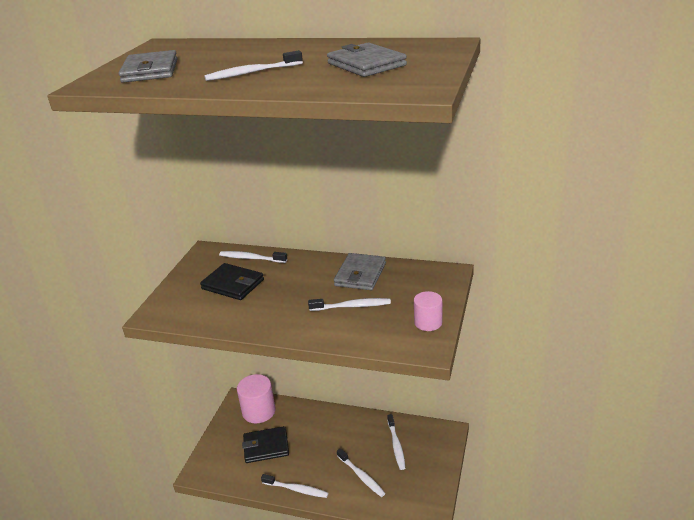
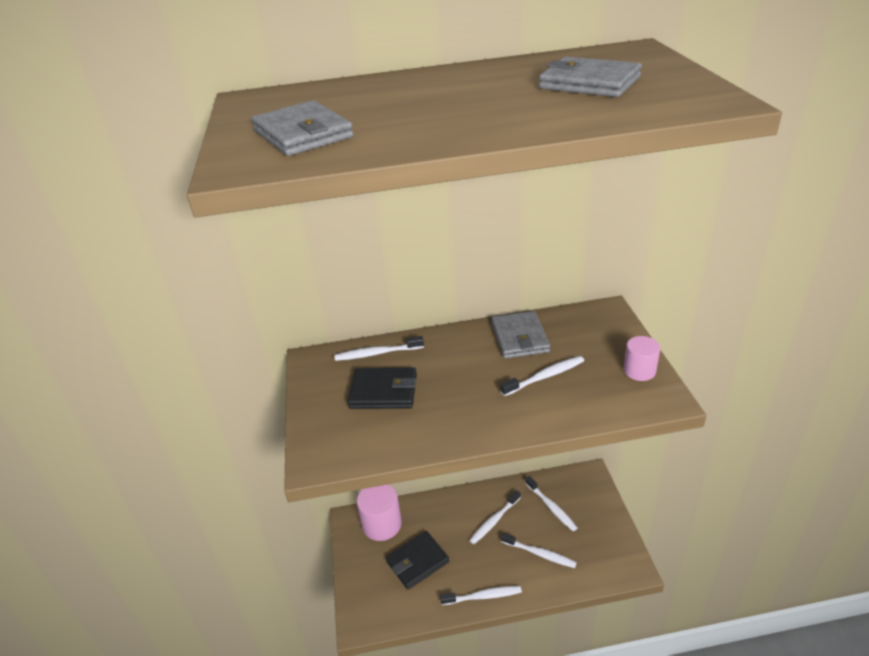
camera: 25 degrees left, 5 degrees up
white toothbrush [205,50,303,81] -> white toothbrush moved to [469,490,521,544]

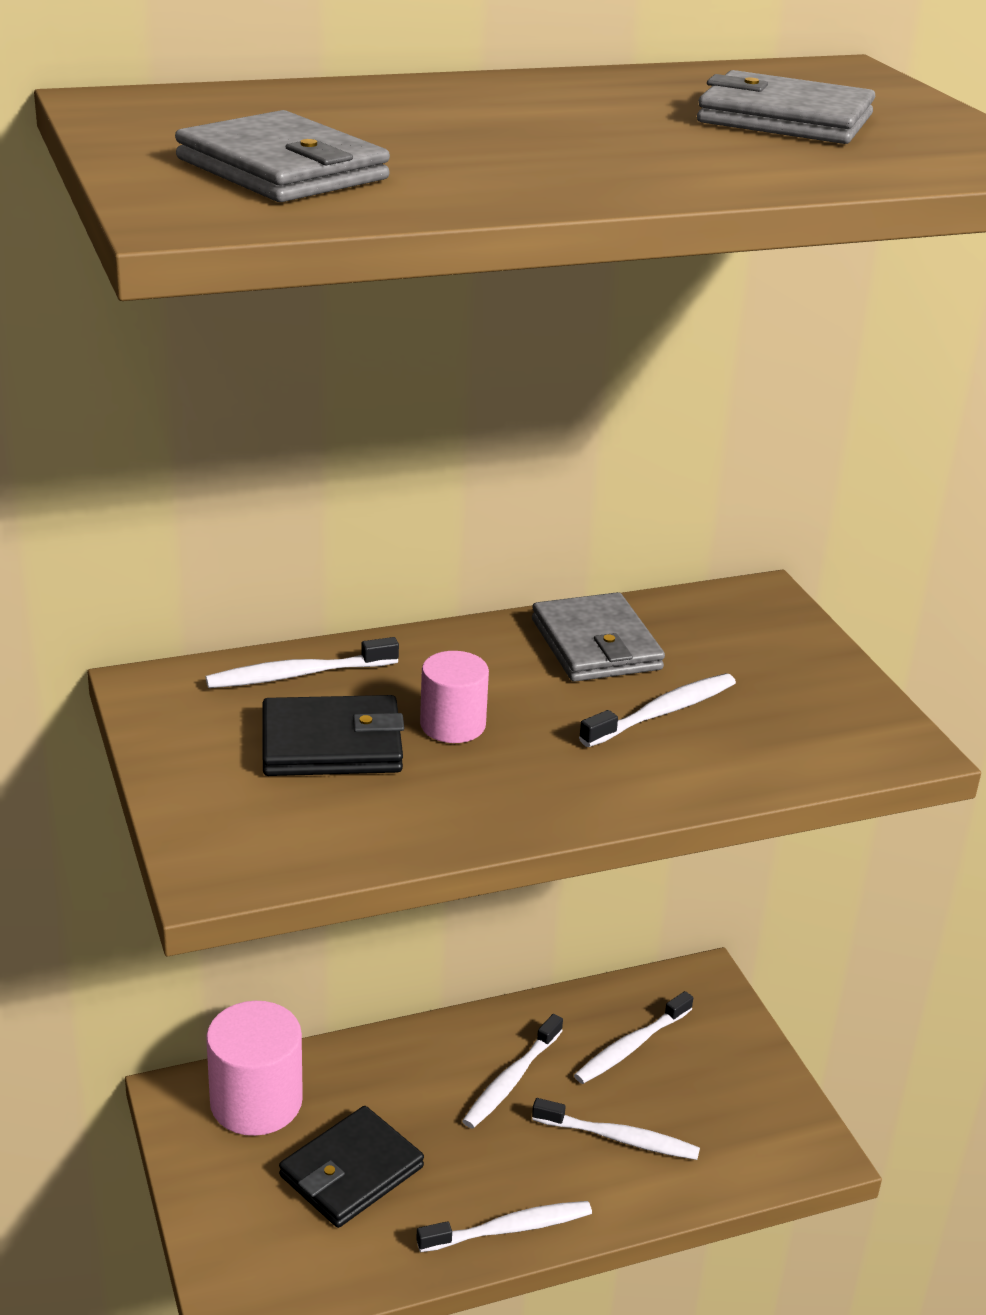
camera: 15 degrees left, 5 degrees down
white toothbrush [525,476,577,531] -> white toothbrush turned 90 degrees clockwise [574,991,693,1084]
pink cylinder [624,336,660,381] -> pink cylinder moved to [420,651,489,743]

